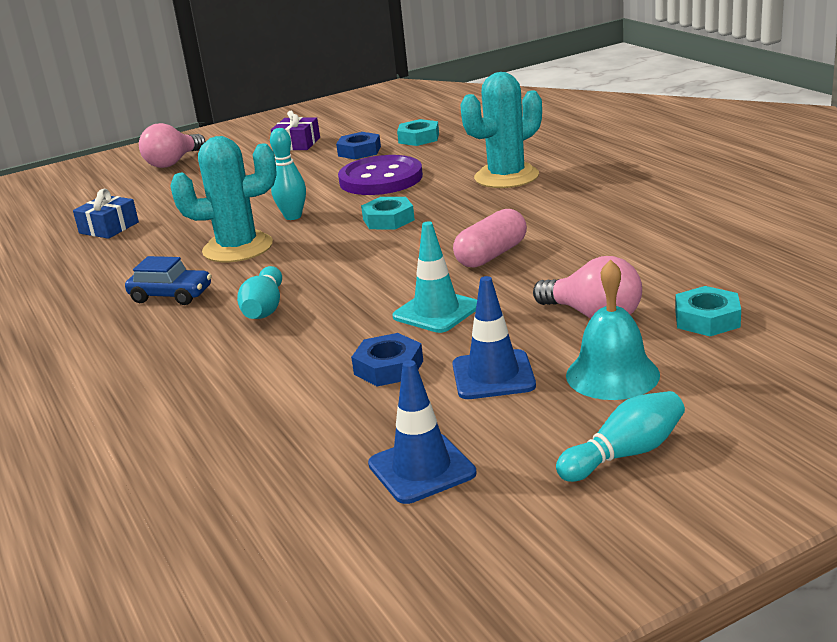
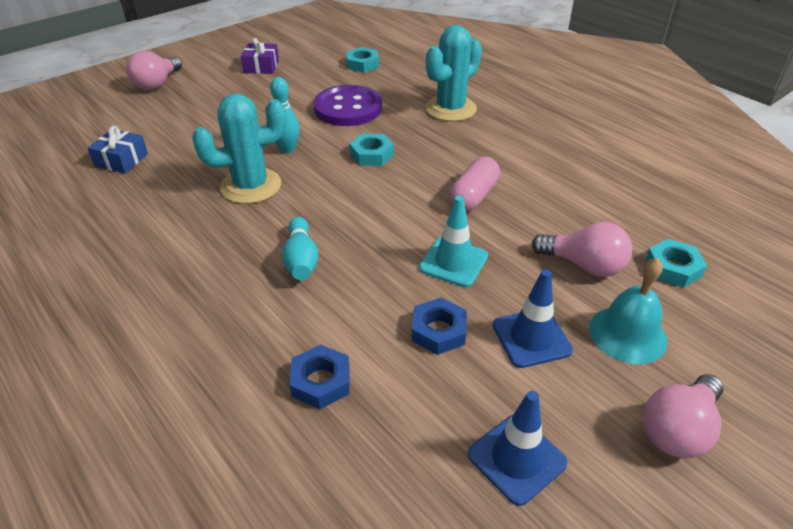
camera: 15 degrees left, 15 degrees up
blue car [125,256,212,305] -> none
blue nut [336,132,381,159] -> blue nut moved to [289,344,349,409]
turquoise bowling pin [556,391,685,482] -> pink light bulb [643,374,724,458]

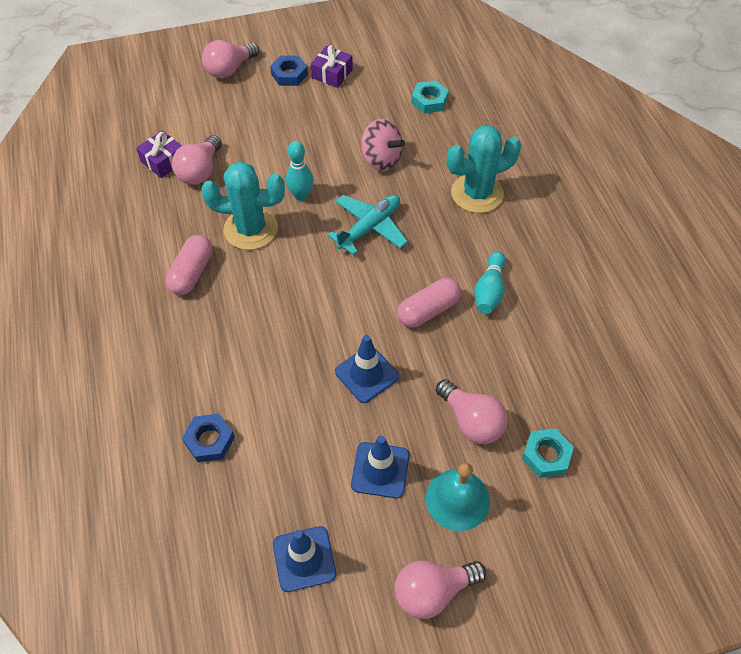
camera: 25 degrees right, 15 degrees up
blue gift [88,126,148,174] -> purple gift [136,131,182,178]
turquoise bowling pin [282,217,319,280] -> turquoise bowling pin moved to [474,251,505,314]
purple button [313,85,382,126] -> pink spinning top [361,119,405,171]
turquoise nut [349,133,394,166] -> turquoise plane [327,195,408,255]
blue nut [412,298,467,355] -> blue nut moved to [270,56,308,86]
turquoise traffic cone [419,196,488,287] -> blue traffic cone [335,335,399,403]
none -> pink capsule [165,235,213,295]
none -> pink light bulb [172,135,222,185]

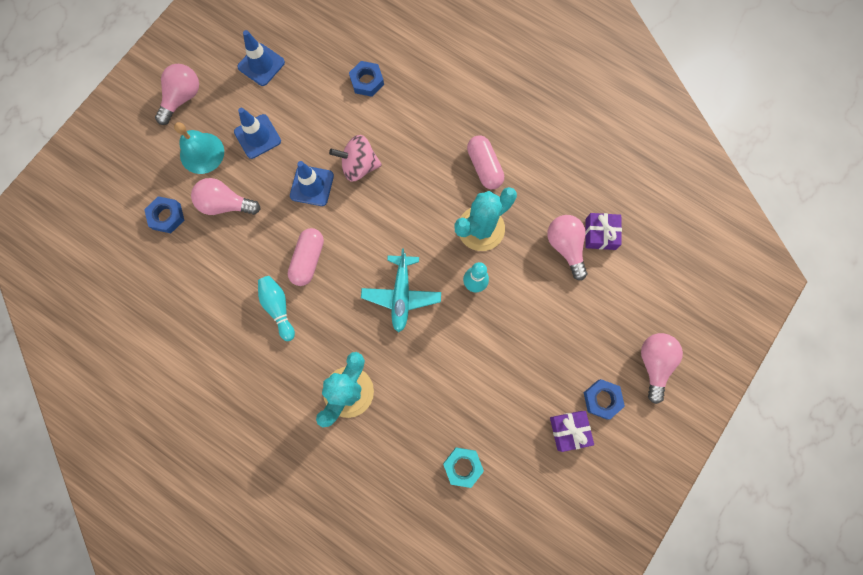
camera: 140 degrees right, 20 degrees up
pink spinning top [361,119,405,171] -> pink spinning top moved to [329,135,382,181]
turquoise nut [522,428,574,478] -> blue nut [144,196,184,233]

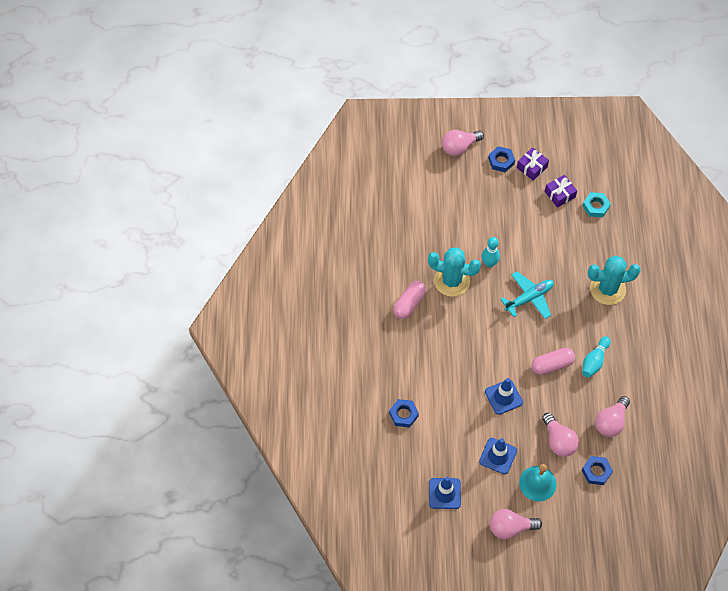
camera: 125 degrees left, 15 degrees down
pink spinning top [329,135,382,181] -> none
pink light bulb [547,215,587,280] -> pink light bulb moved to [595,396,630,437]
purple gift [585,213,622,250] -> purple gift moved to [545,175,577,208]

